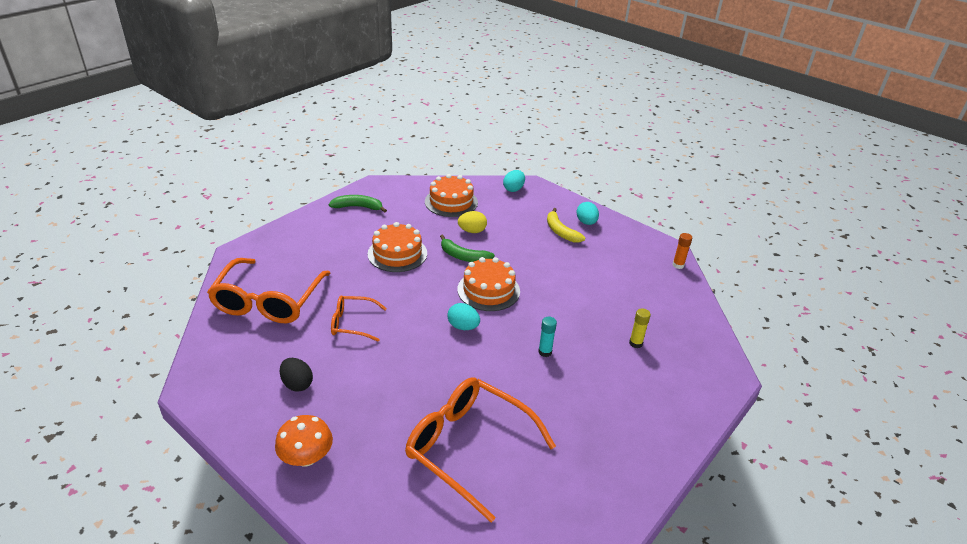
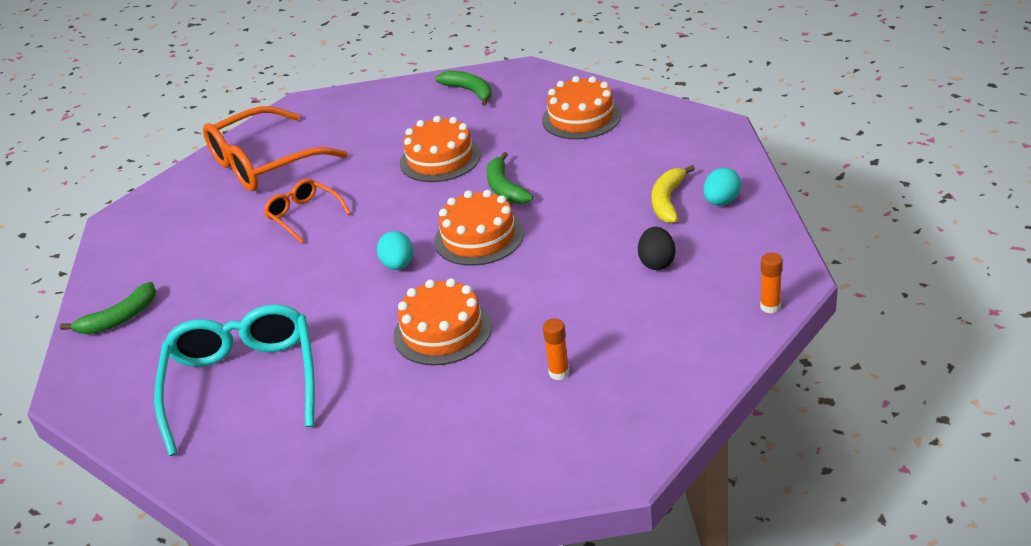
camera: 50 degrees right, 0 degrees up
orange mushroom [275,415,333,467] -> green banana [60,282,156,334]
black egg [280,358,313,392] -> black egg moved to [638,227,675,270]
orange glasses [405,377,556,522] -> turquoise glasses [154,304,315,456]
yellow egg [458,211,487,233] -> none
turquoise egg [503,170,525,192] -> none
turquoise glue stick [538,317,557,357] -> orange cake [393,278,492,366]
yellow glue stick [629,308,651,348] -> orange glue stick [543,319,570,380]

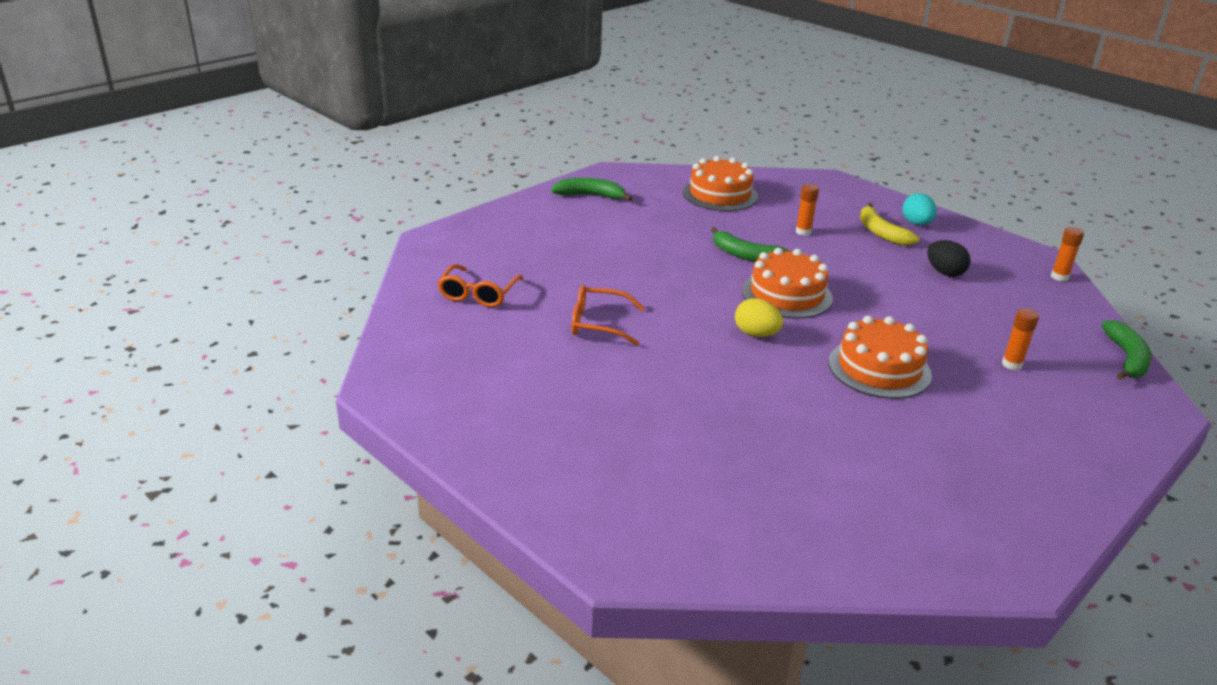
camera: 45 degrees left, 5 degrees down
green banana [60,282,156,334] -> green banana moved to [1102,320,1152,380]
turquoise glasses [154,304,315,456] -> none
orange glasses [203,106,348,191] -> orange glasses [437,264,523,307], size x0.53
turquoise egg [377,231,413,270] -> yellow egg [735,298,783,337]
orange cake [400,116,481,182] -> none
none -> orange glue stick [796,184,819,236]

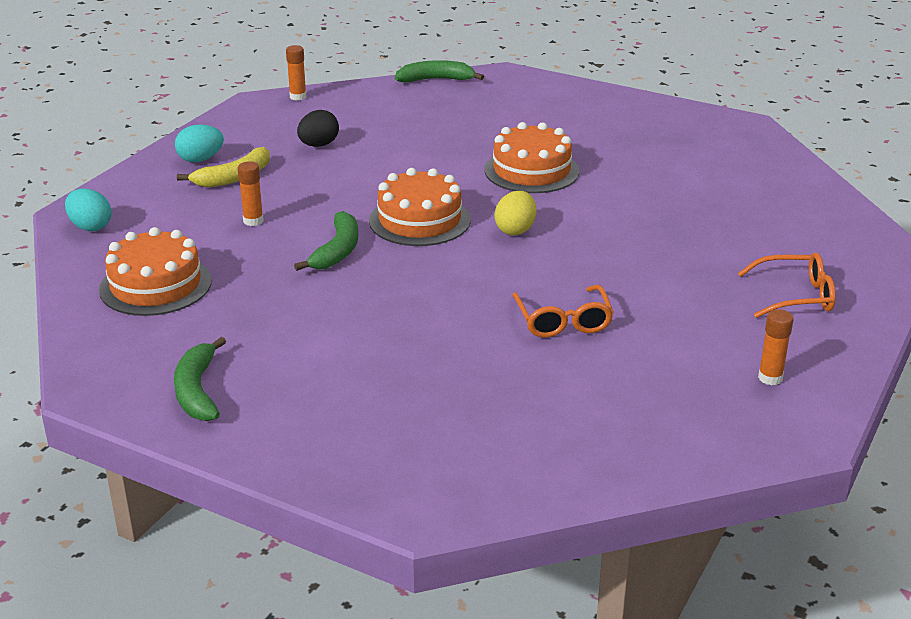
camera: 105 degrees left, 0 degrees up
orange glasses [437,264,523,307] -> orange glasses moved to [738,252,836,318]
orange glue stick [1002,308,1039,370] -> orange glue stick moved to [758,309,794,385]
none -> turquoise egg [65,188,112,231]

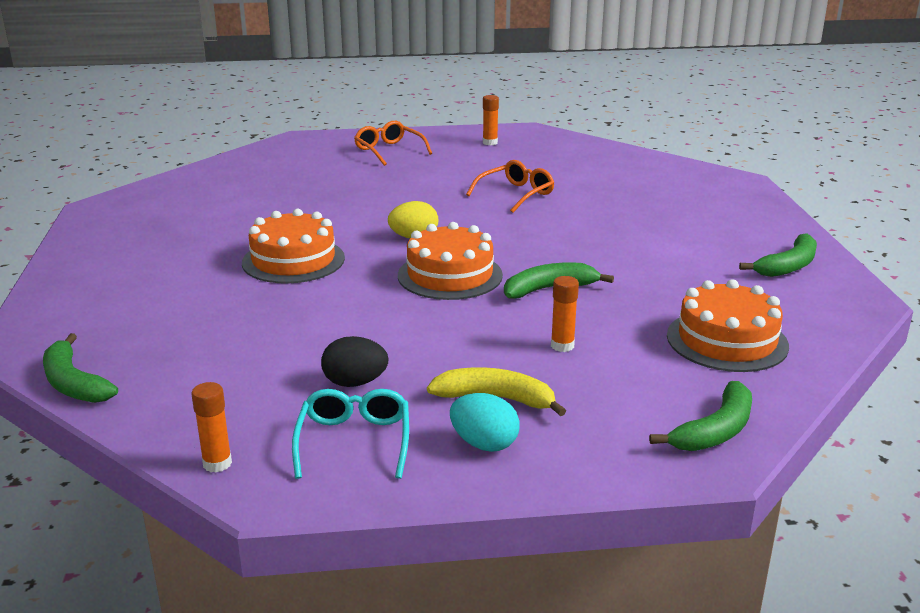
camera: 125 degrees left, 5 degrees down
turquoise egg [65,188,112,231] -> green banana [649,381,752,451]
none -> turquoise glasses [292,389,409,479]

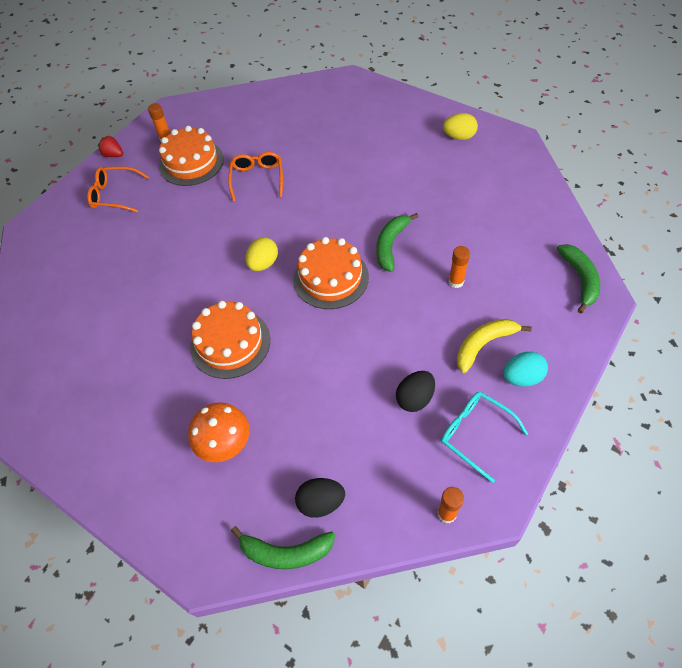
camera: 45 degrees left, 30 degrees up
orange cake [667,279,789,372] -> orange cake moved to [159,126,224,186]
green banana [739,233,817,277] -> yellow egg [443,113,478,140]
none -> red strawberry [98,135,123,157]
none -> orange mushroom [188,402,249,462]
none -> black egg [295,478,345,518]

